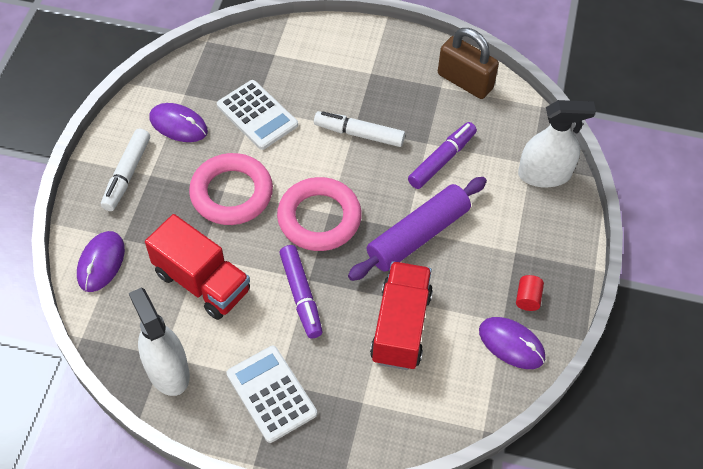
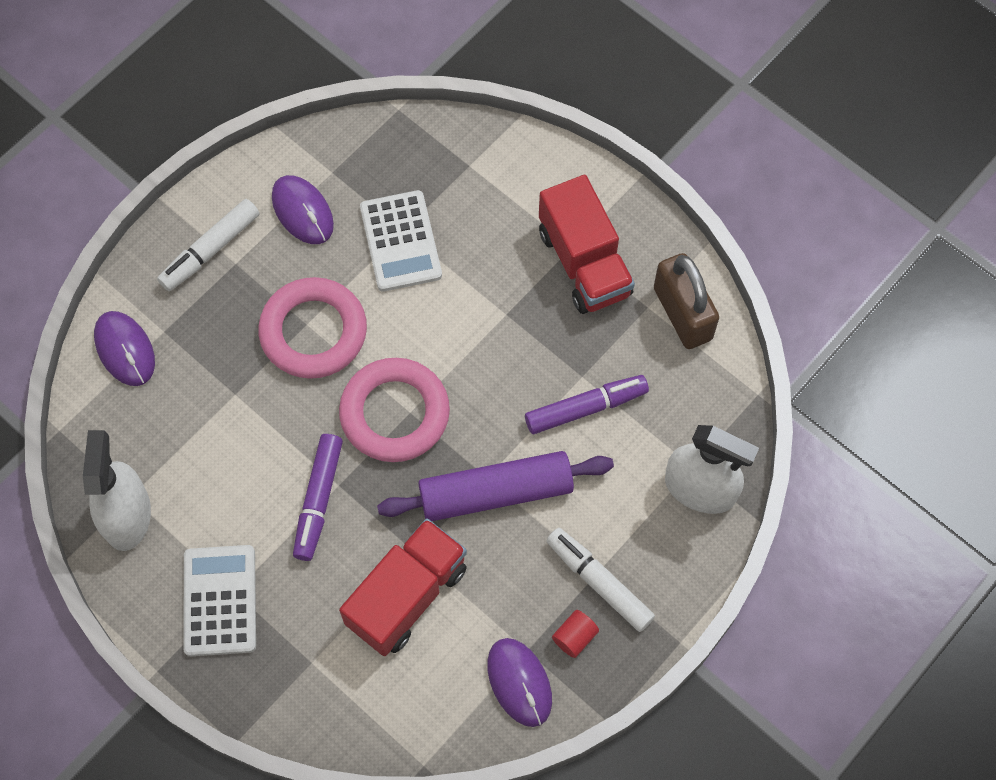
camera: 30 degrees right, 10 degrees up
purple mouse [77,231,125,292] -> purple mouse turned 75 degrees counterclockwise [94,311,155,386]
red truck [145,214,250,320] -> red truck moved to [539,175,635,314]
white marker [314,111,405,147] -> white marker moved to [546,528,655,632]

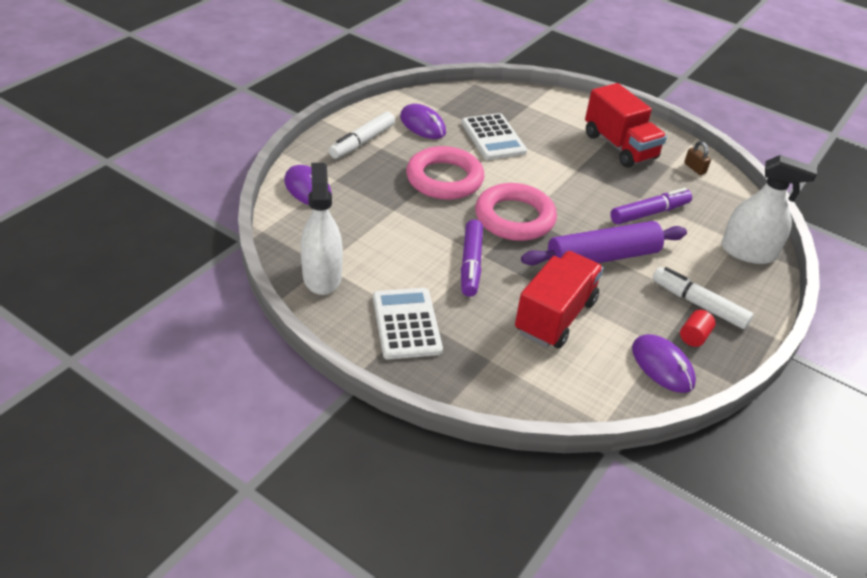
camera: 10 degrees left, 25 degrees down
brown padlock [654,253,719,349] -> brown padlock [684,141,711,175], size x0.45

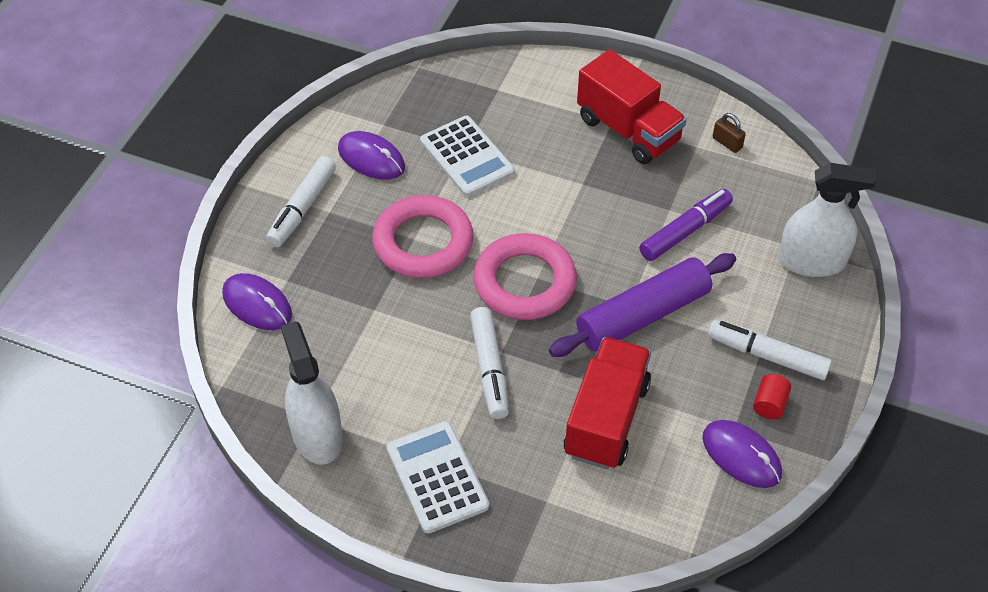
camera: 10 degrees left, 10 degrees up
purple marker [461,220,483,297] -> white marker [470,307,509,419]

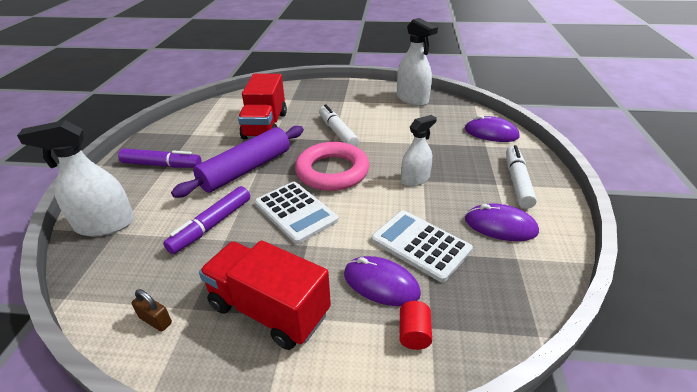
camera: 165 degrees right, 15 degrees down
pink ring [372,195,473,278] -> white spray bottle [401,115,437,186]
white calculator [386,421,489,534] -> white calculator moved to [255,182,339,244]
purple mouse [702,420,782,488] -> purple mouse moved to [344,256,421,306]
white marker [708,320,832,380] -> purple marker [118,148,201,168]
red cylinder [753,374,791,419] -> red cylinder moved to [399,301,432,350]

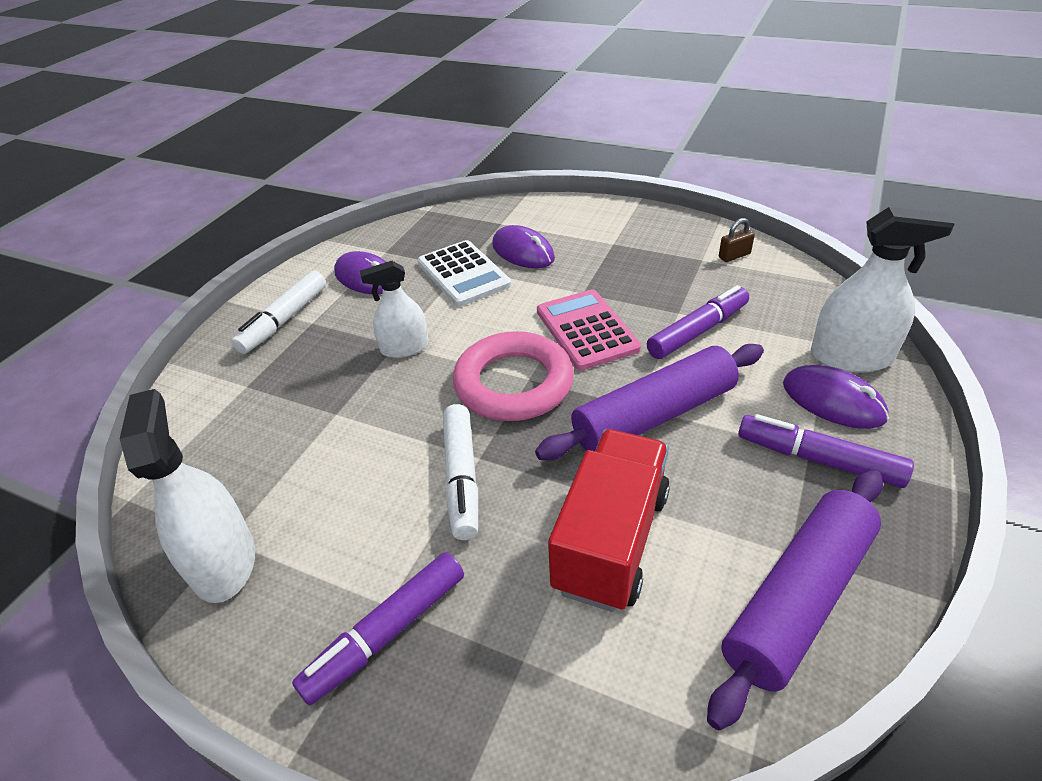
camera: 160 degrees left, 5 degrees up
brown padlock [131,289,172,332] -> brown padlock turned 75 degrees counterclockwise [719,218,755,262]
red truck [199,240,331,350] -> none
white calculator [255,182,339,244] -> pink calculator [537,290,641,370]
red cylinder [399,301,432,350] -> none
purple mouse [465,115,520,142] -> purple mouse moved to [783,365,889,429]
none -> purple marker [292,552,464,706]
none -> purple rolling pin [707,470,883,730]

